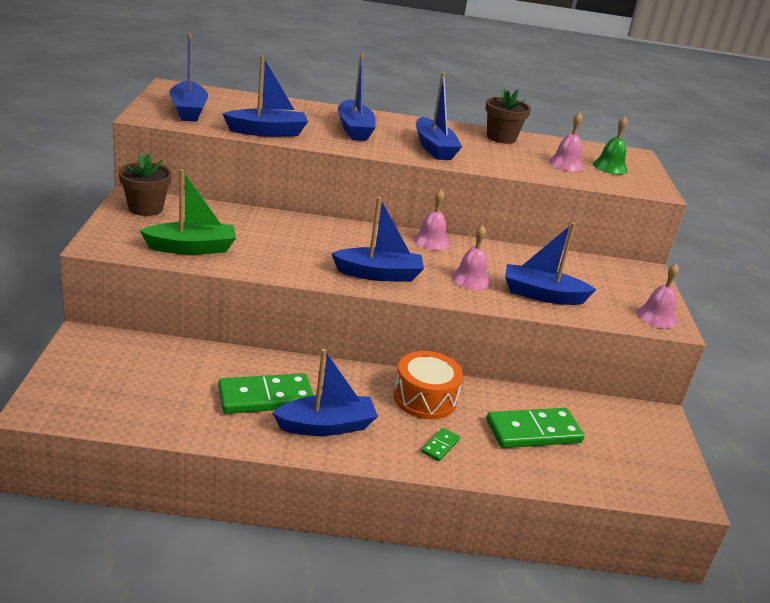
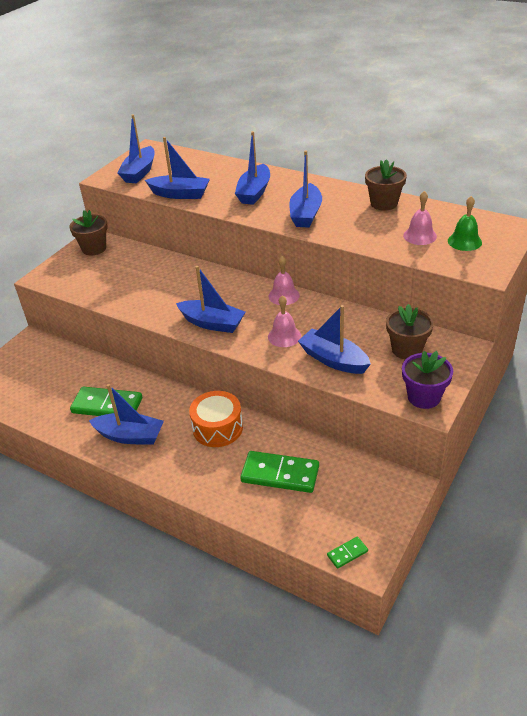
camera: 35 degrees right, 10 degrees up
green boat [140,169,236,254] -> none
green domino [421,428,460,461] -> green domino moved to [327,537,368,569]
pink bell [636,264,679,329] -> purple flower pot [402,351,453,409]
none -> brown flower pot [386,304,434,359]

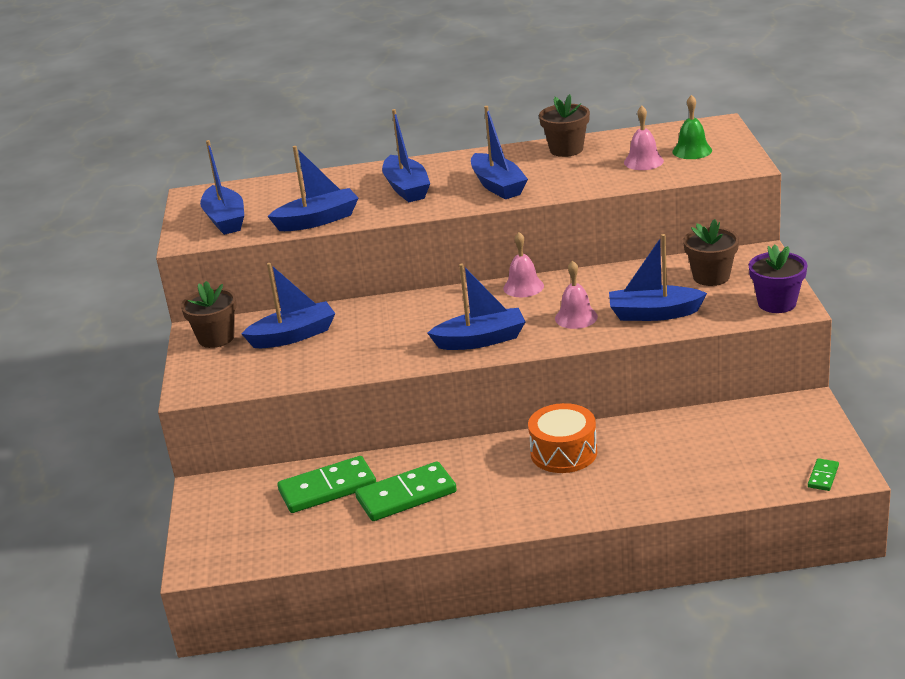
camera: 35 degrees left, 10 degrees down
blue boat [89,384,164,445] -> blue boat moved to [241,263,336,348]
green domino [240,451,319,493] -> green domino moved to [277,456,376,513]

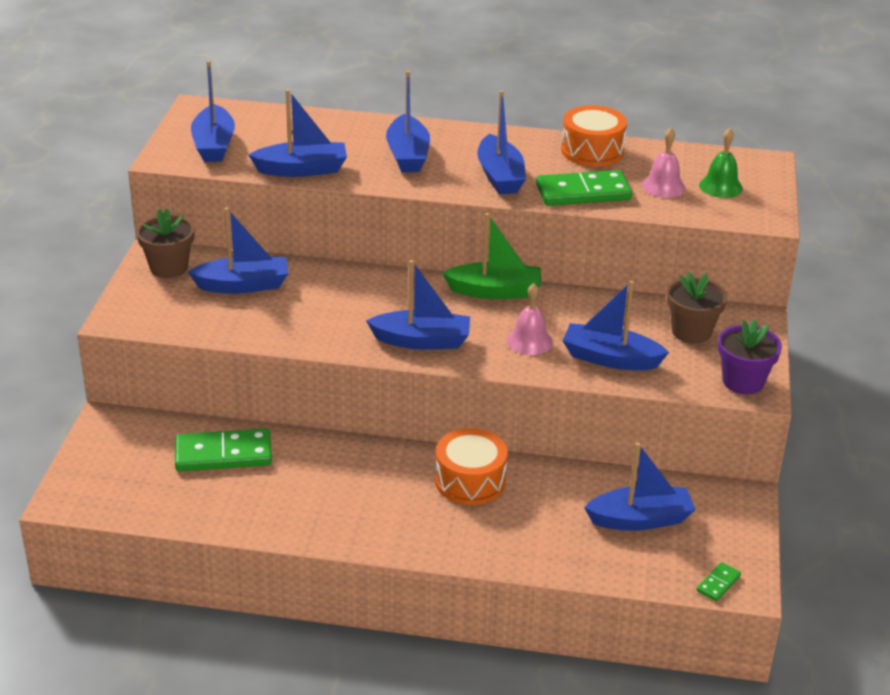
camera: 10 degrees right, 5 degrees up
green domino [355,461,457,521] -> green domino moved to [536,170,632,206]
pink bell [503,232,544,297] -> green boat [442,213,541,299]
brown flower pot [539,94,590,157] -> orange drum [561,105,627,167]
none -> blue boat [584,442,695,531]

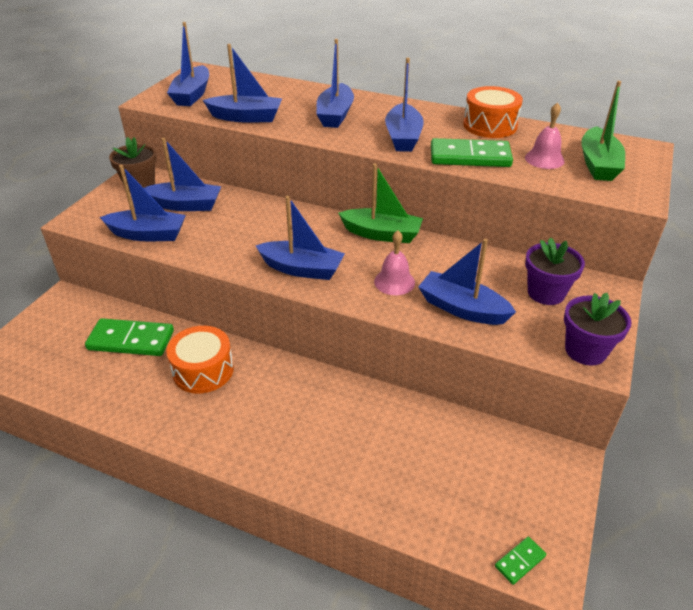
camera: 15 degrees right, 5 degrees up
orange drum [435,428,508,505] -> orange drum moved to [166,326,234,394]
blue boat [584,442,695,531] -> blue boat moved to [100,165,186,241]
brown flower pot [667,272,728,344] -> purple flower pot [525,238,585,305]
green bell [699,128,743,198] -> green boat [581,81,625,181]

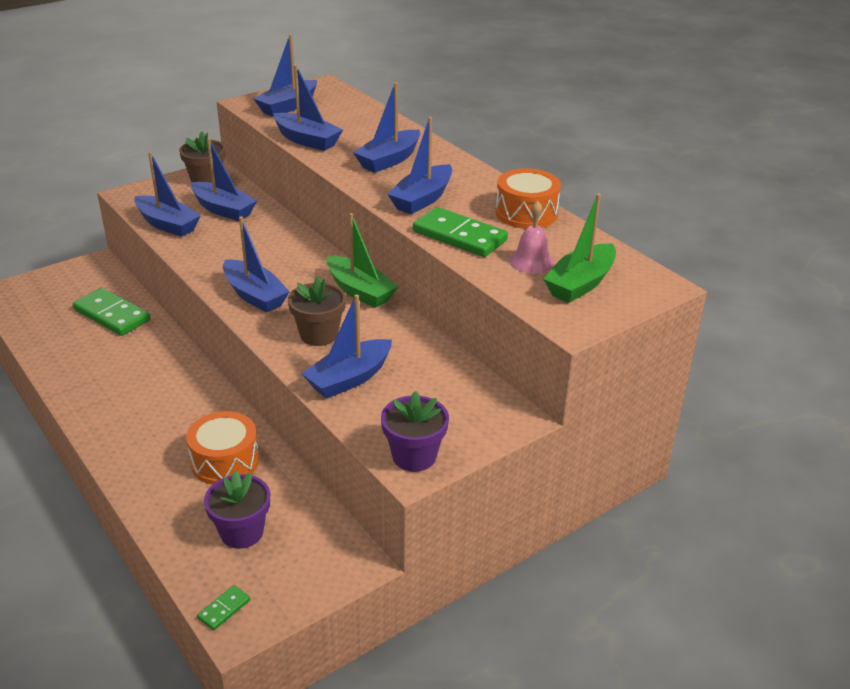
camera: 30 degrees right, 5 degrees down
orange drum [166,326,234,394] -> orange drum moved to [186,411,259,485]
pink bell [374,231,415,295] -> brown flower pot [288,276,346,346]
blue boat [418,239,516,325] -> blue boat turned 105 degrees counterclockwise [301,294,392,398]
green domino [495,537,546,585] -> green domino turned 45 degrees counterclockwise [197,585,250,630]
purple flower pot [525,238,585,305] -> purple flower pot moved to [204,470,270,549]

